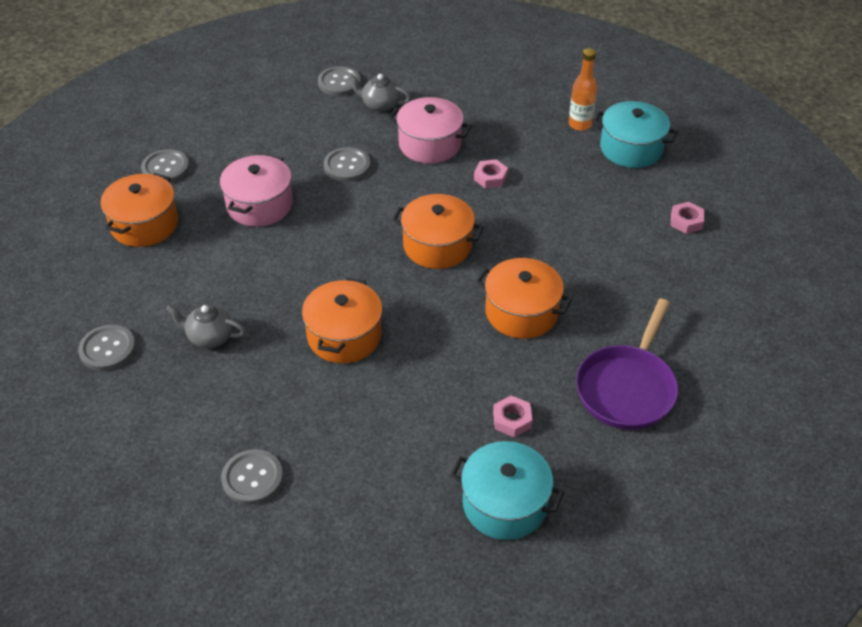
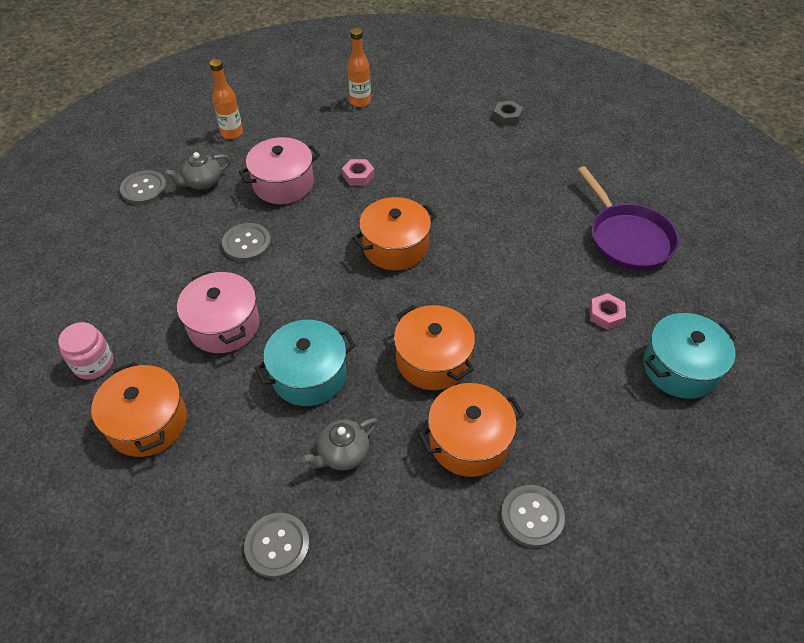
camera: 50 degrees left, 5 degrees up
grey button [141,149,190,183] -> pink jar [58,322,114,379]
orange pot [476,258,572,339] -> orange pot moved to [418,383,524,477]
turquoise pot [593,101,678,168] -> turquoise pot moved to [255,320,356,406]
pink nut [671,202,704,234] -> grey nut [493,101,523,126]
none -> orange bottle [210,59,243,139]

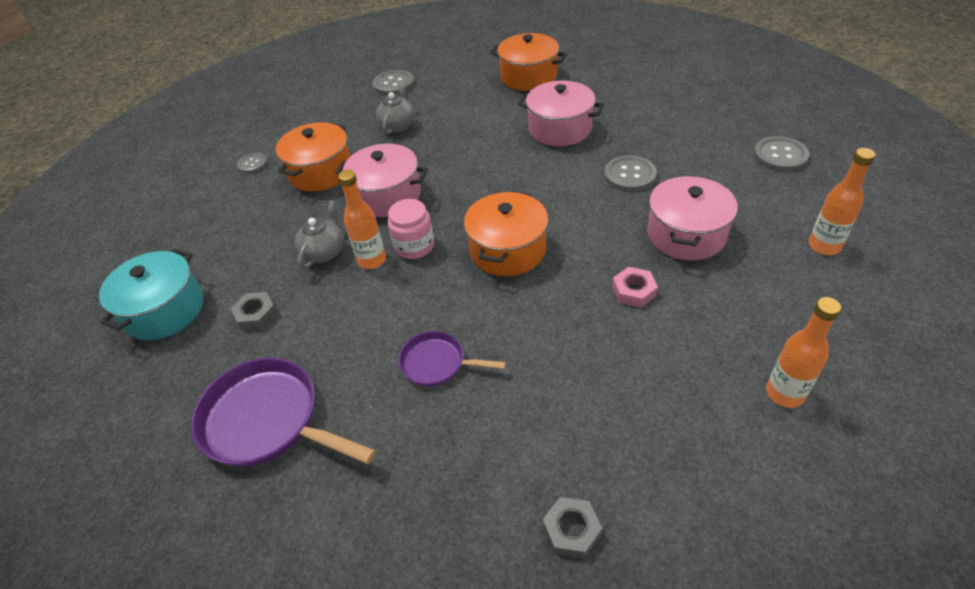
camera: 145 degrees right, 5 degrees down
pink jar [58,322,114,379] -> pink jar moved to [388,199,434,259]
grey teapot [165,152,230,190] -> grey teapot moved to [295,200,344,270]
turquoise pot [255,320,356,406] -> none
orange pot [394,305,475,390] -> pink pot [335,144,428,217]
grey button [501,485,565,548] -> grey button [237,153,267,173], size x0.63
pink nut [590,293,626,330] -> grey nut [231,292,278,331]
none -> orange bottle [338,170,386,269]
none -> purple pan [398,331,506,387]

